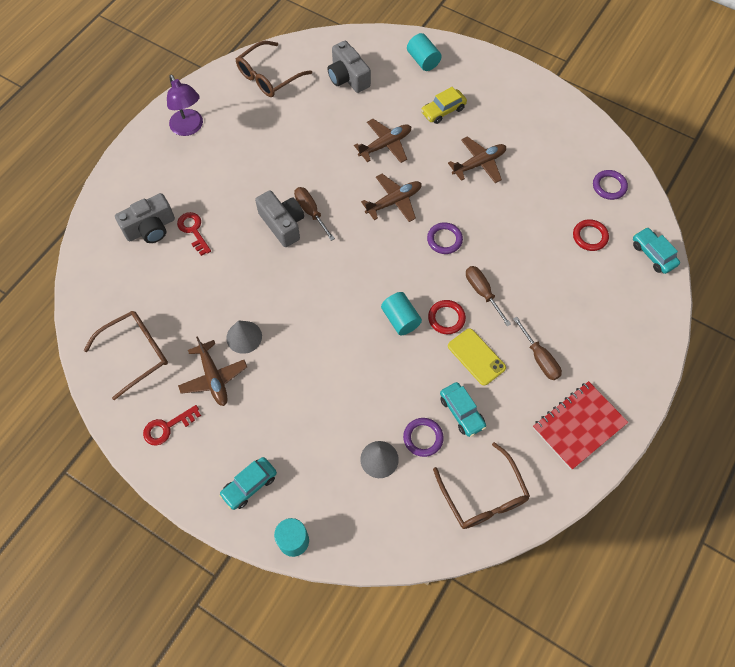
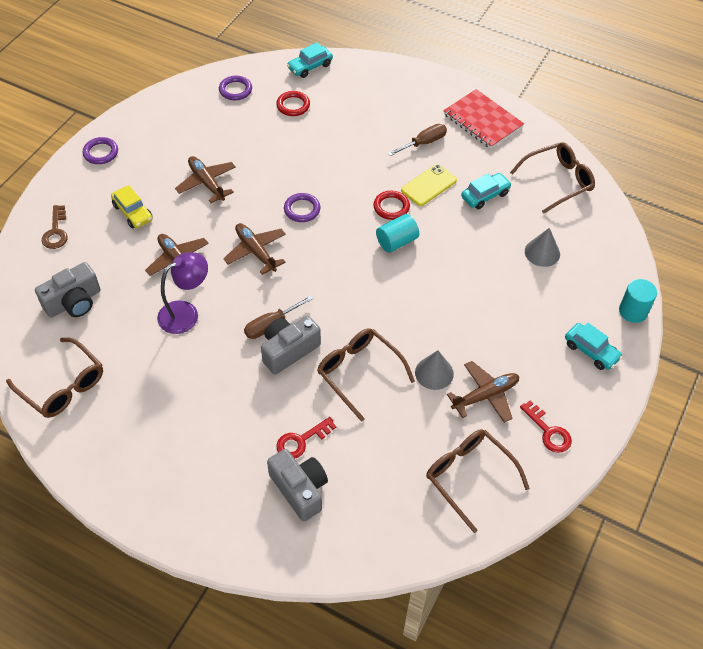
camera: 95 degrees left, 10 degrees down
purple lamp [167,75,203,136] -> purple lamp moved to [157,252,208,334]
purple ring [403,418,444,457] -> purple ring moved to [83,137,118,164]
turquoise cylinder [407,33,442,71] -> brown key [42,205,68,249]
brown screwdriver [466,266,511,326] -> none
none -> brown glasses [317,328,415,422]

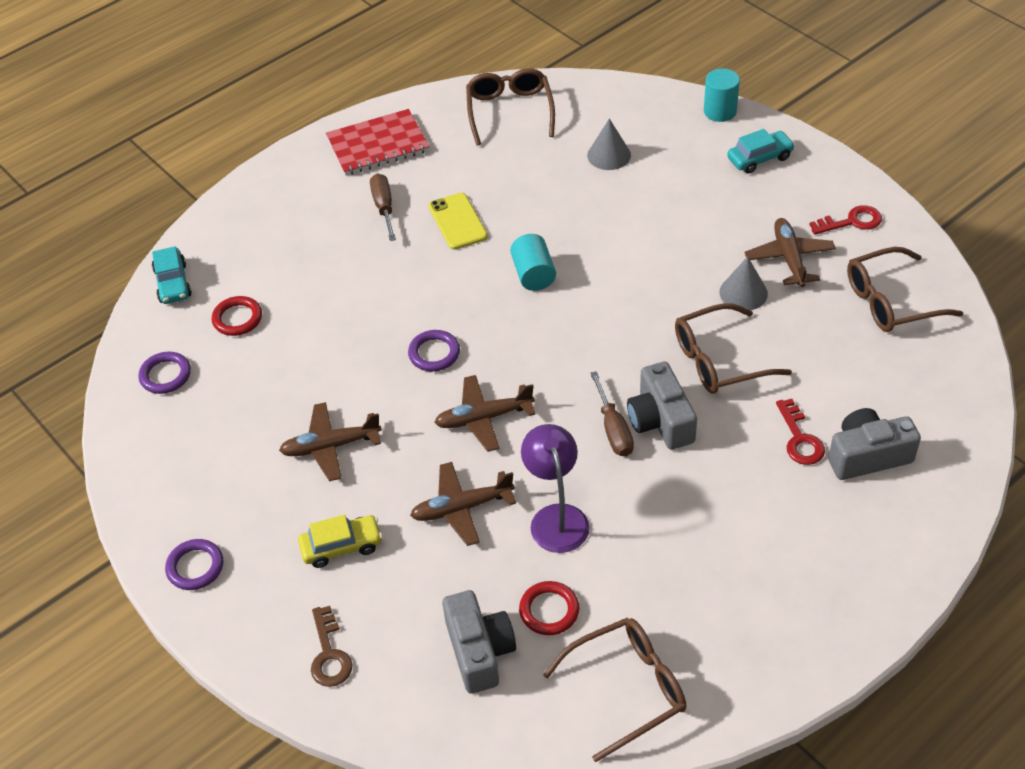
camera: 65 degrees left, 5 degrees down
brown key [42,205,68,249] -> brown key turned 60 degrees clockwise [311,606,353,687]
red ring [374,191,410,220] -> red ring moved to [519,581,579,635]
turquoise car [461,173,512,209] -> none

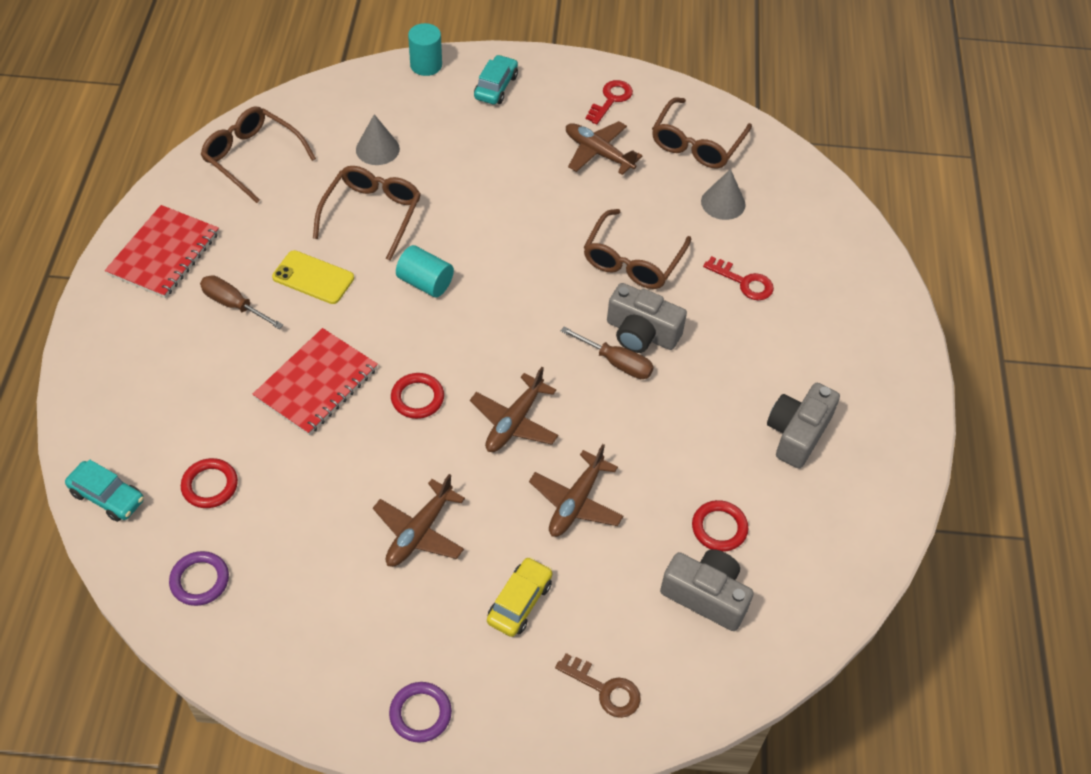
camera: 50 degrees left, 5 degrees up
purple ring [408,330,460,372] -> red ring [391,373,444,419]
purple lamp [521,424,590,553] -> none
brown glasses [543,618,686,762] -> brown glasses moved to [313,166,421,261]
grey cone [720,256,768,310] -> grey cone moved to [701,169,746,220]
grey camera [828,408,921,480] -> grey camera moved to [767,383,840,469]
none -> red notebook [252,328,378,435]

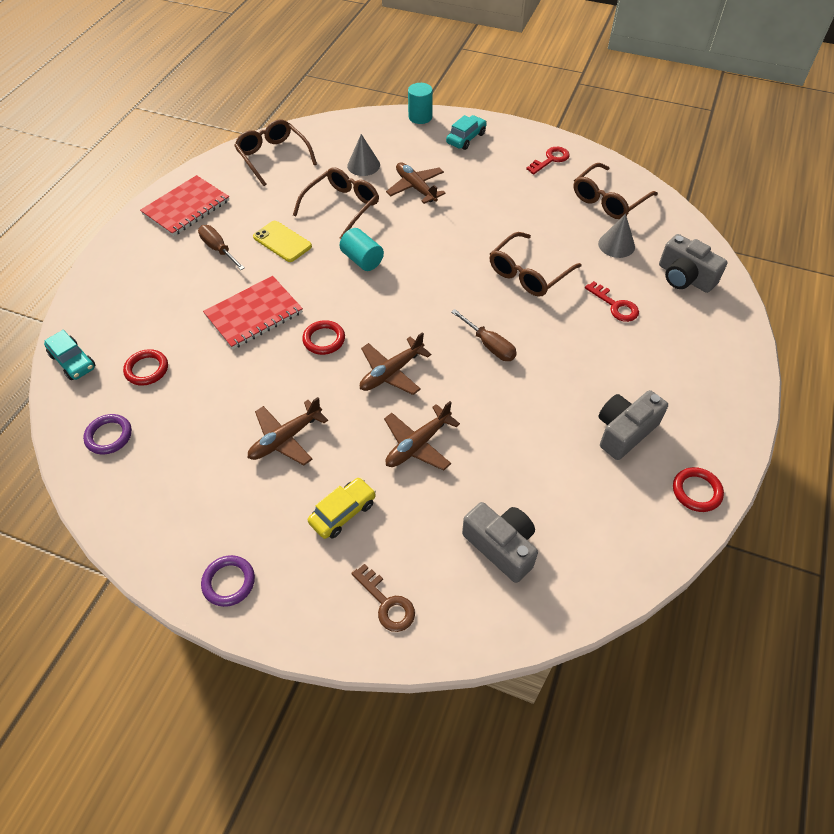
camera: 20 degrees right, 0 degrees up
brown plane [566,121,643,175] -> brown plane moved to [386,162,446,204]
grey camera [607,283,687,353] -> grey camera moved to [659,234,728,293]
red ring [692,500,748,552] -> red ring moved to [673,467,724,512]

